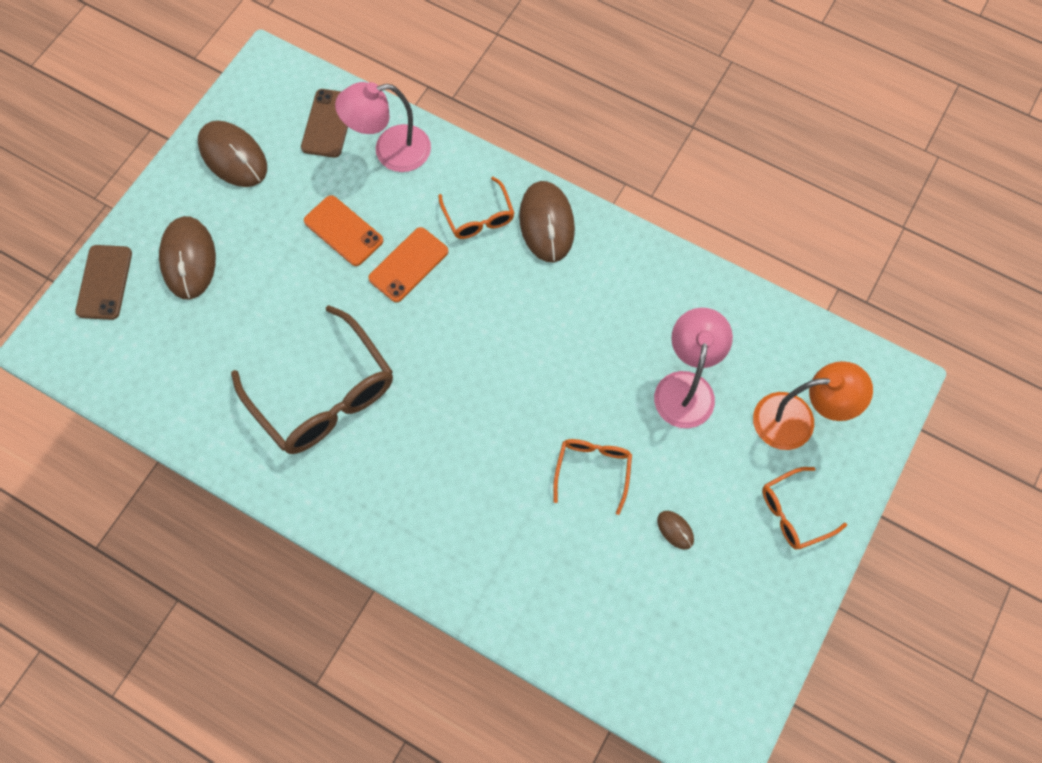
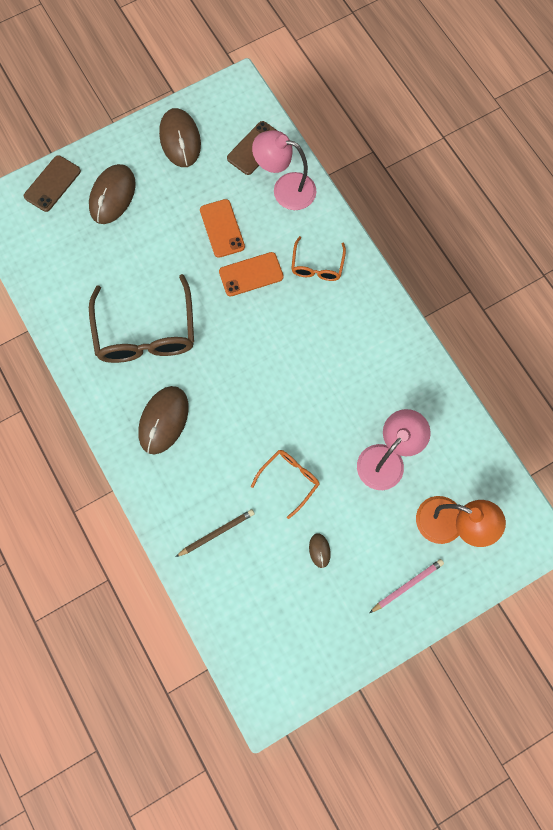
camera: 30 degrees right, 5 degrees up
brown mouse [519,181,575,262] -> brown mouse moved to [138,386,189,455]
orange glasses [762,467,847,550] -> pink pencil [369,559,444,613]
none -> brown pencil [176,509,255,557]

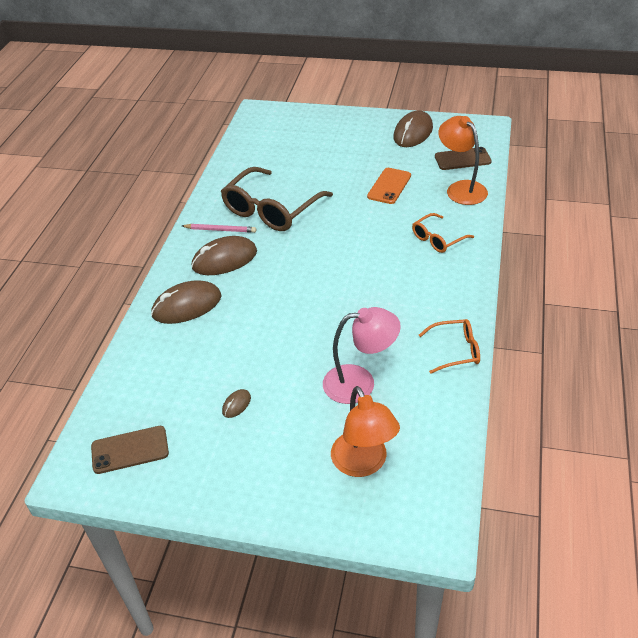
camera: 45 degrees right, 30 degrees down
brown phone [24,155,81,212] -> brown phone moved to [91,426,169,474]
brown mouse [89,164,135,224] -> brown mouse moved to [151,280,222,324]
brown pencil [176,509,255,557] -> none
orange phone [219,252,284,297] -> none
orange glasses [251,450,320,519] -> orange glasses moved to [419,319,480,374]
pink lamp [252,130,317,210] -> orange lamp [438,116,488,205]
pink pencil [369,559,444,613] -> pink pencil moved to [182,224,256,233]

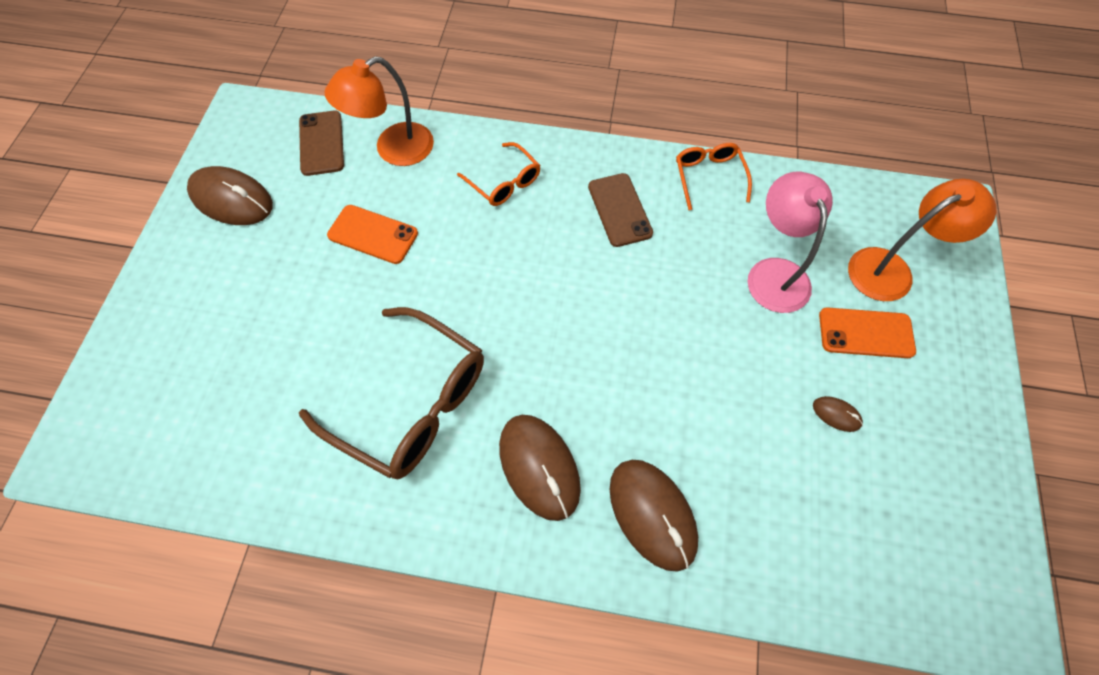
camera: 95 degrees left, 20 degrees up
brown phone [91,426,169,474] -> brown phone moved to [588,173,653,247]
pink pencil [182,224,256,233] -> none
none -> orange phone [819,307,916,358]

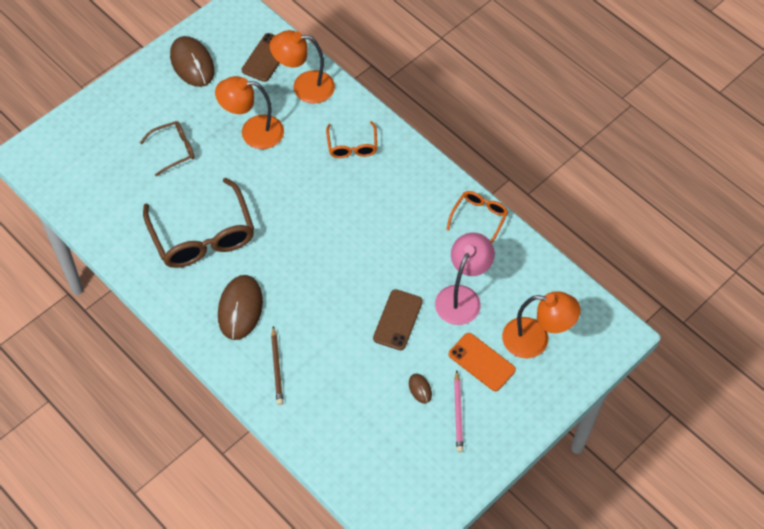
camera: 35 degrees right, 5 degrees down
orange phone [327,205,418,264] -> orange lamp [215,76,284,149]
brown phone [588,173,653,247] -> brown phone moved to [373,289,423,350]
brown mouse [609,460,698,572] -> brown pencil [271,326,283,405]
none -> brown glasses [140,121,195,176]
none -> pink pencil [454,371,463,452]

